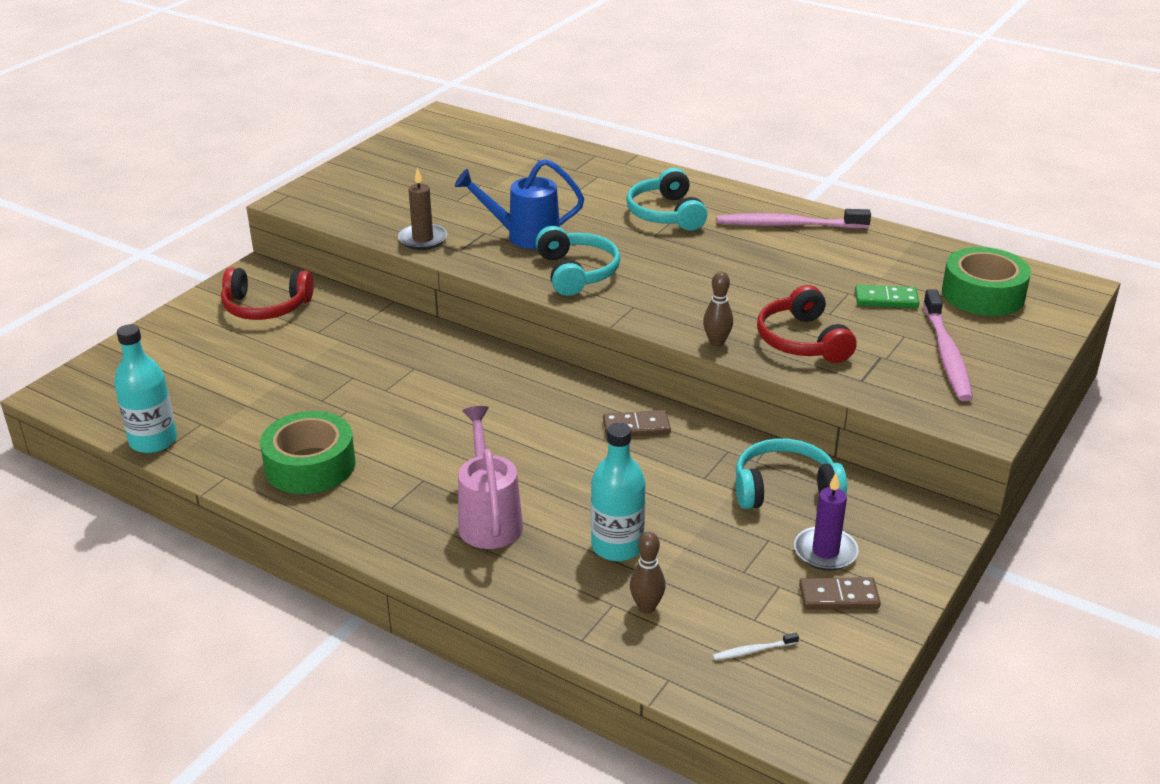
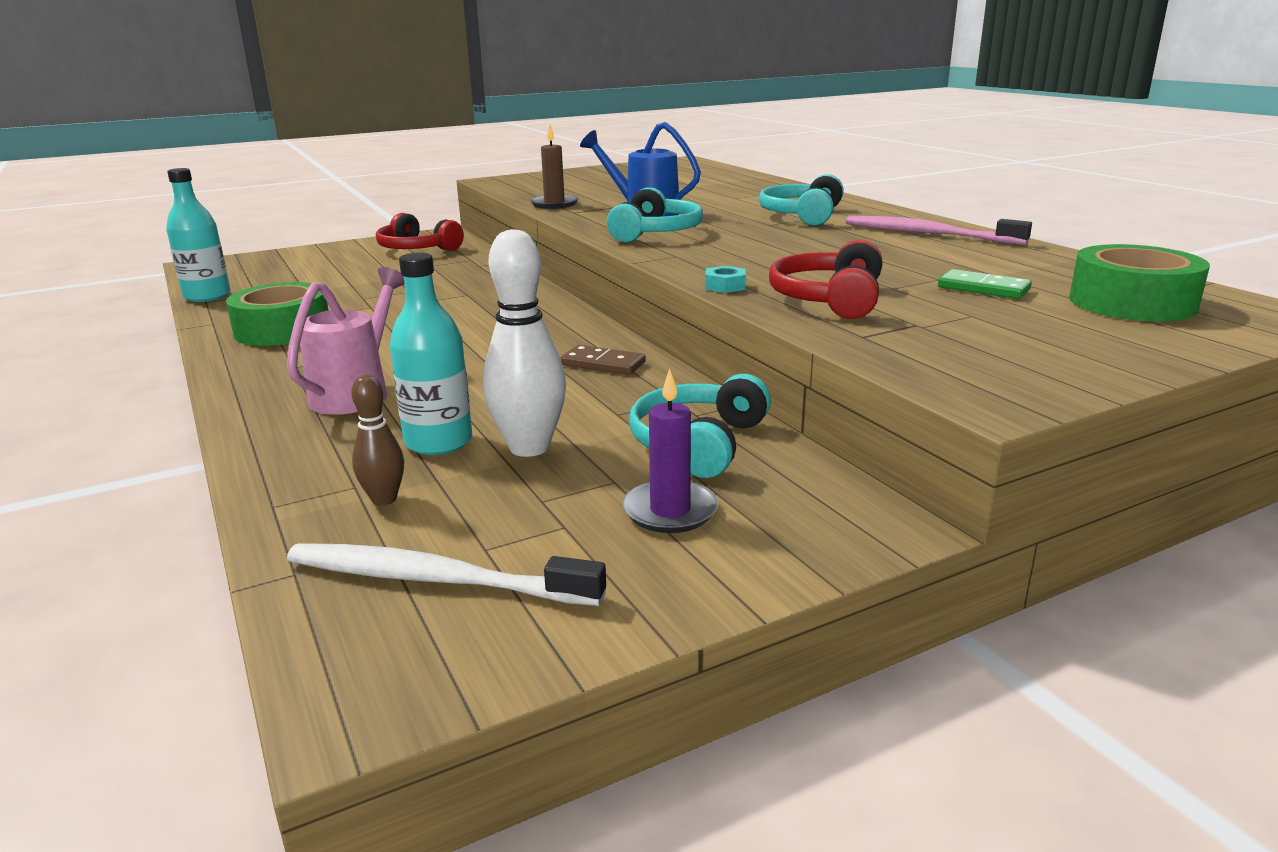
camera: 30 degrees right, 10 degrees down
brown bowling pin [703,271,733,347] -> turquoise nut [705,266,746,293]
white toothbrush [713,633,799,660] -> white toothbrush [287,543,606,606], size x2.40
turquoise headphones [736,438,847,509] -> turquoise headphones turned 90 degrees counterclockwise [629,374,771,478]
brown domino [799,577,881,610] -> none
pink toothbrush [923,289,973,401] -> none
none -> white bowling pin [483,229,566,457]

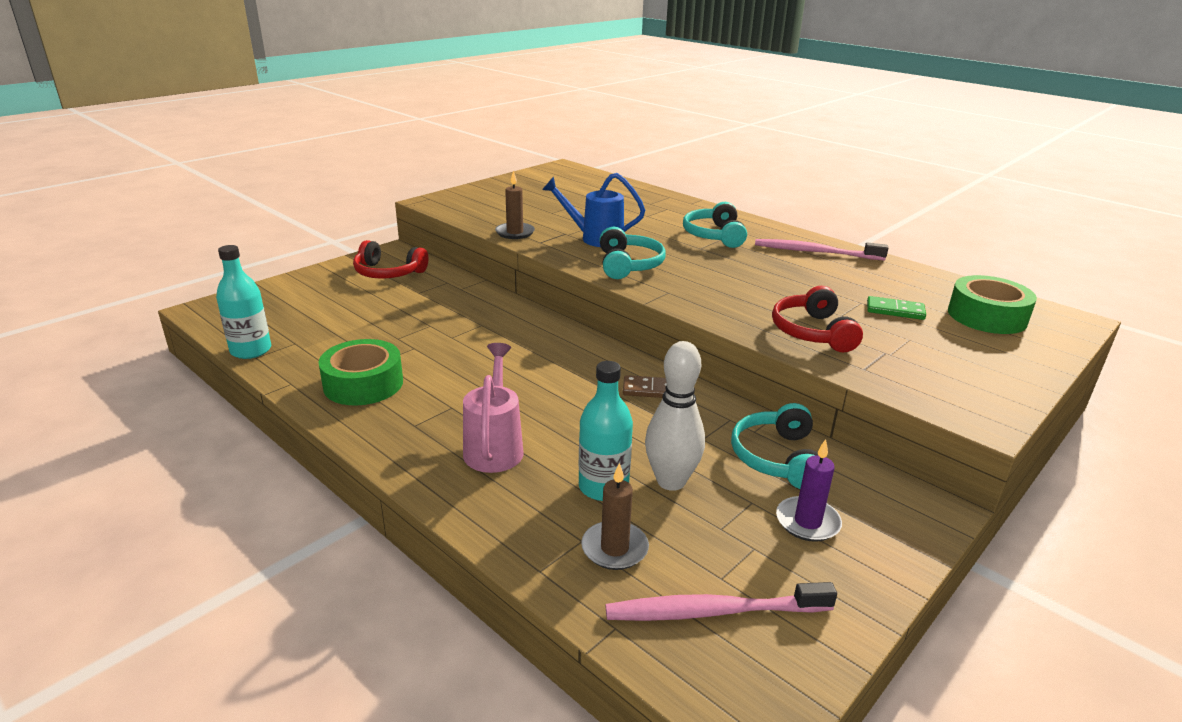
camera: 20 degrees left, 5 degrees up
white toothbrush [287,543,606,606] -> pink toothbrush [606,582,837,621]
brown bowling pin [351,375,404,505] -> brown candle [581,463,649,570]
turquoise nut [705,266,746,293] -> none

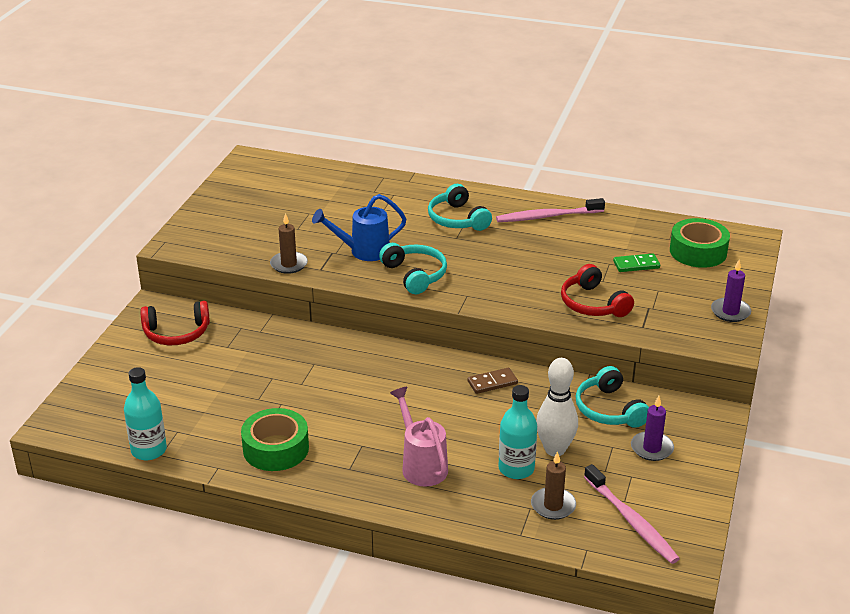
camera: 25 degrees left, 5 degrees up
pink toothbrush [606,582,837,621] -> pink toothbrush turned 90 degrees counterclockwise [584,464,680,564]
none -> purple candle [711,260,751,322]

